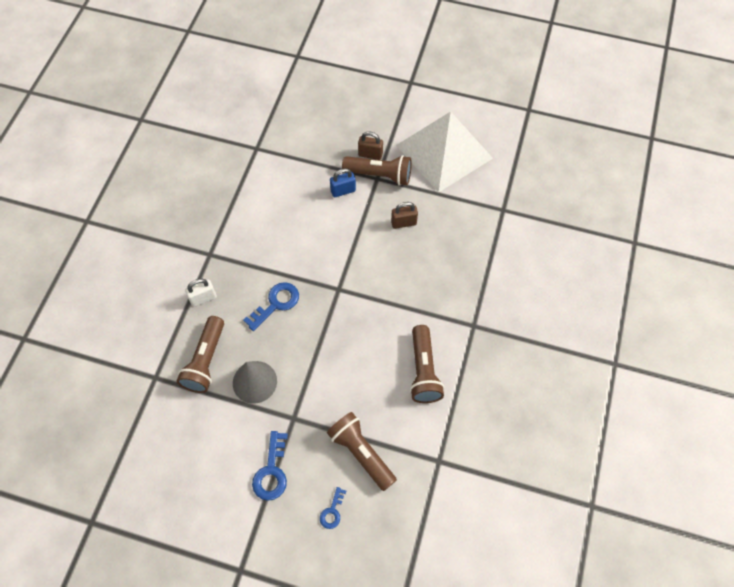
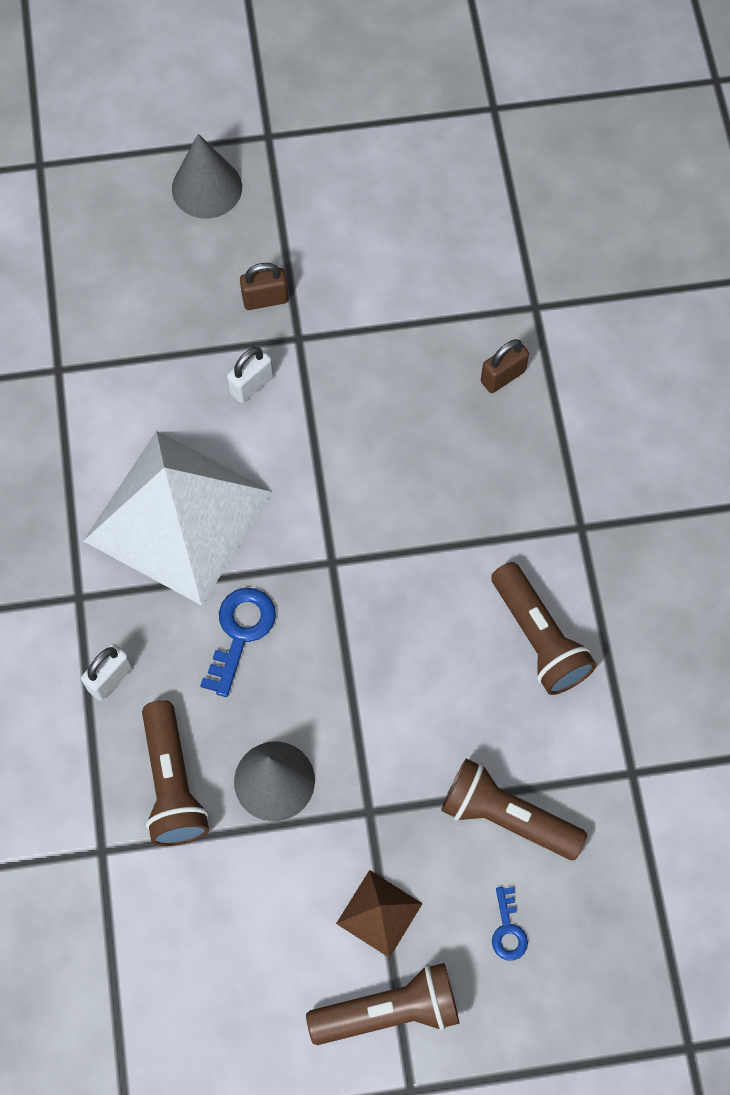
camera: 25 degrees left, 5 degrees up
blue key [252,431,288,501] -> brown pyramid [336,870,423,958]
blue padlock [330,168,356,197] -> white padlock [227,347,274,403]
brown flashlight [342,155,412,186] -> brown flashlight moved to [306,963,459,1045]
brown padlock [391,202,418,229] -> brown padlock moved to [481,339,529,393]
white pyramid [396,111,493,193] -> white pyramid moved to [83,431,273,605]
none -> grey cone [172,134,242,219]

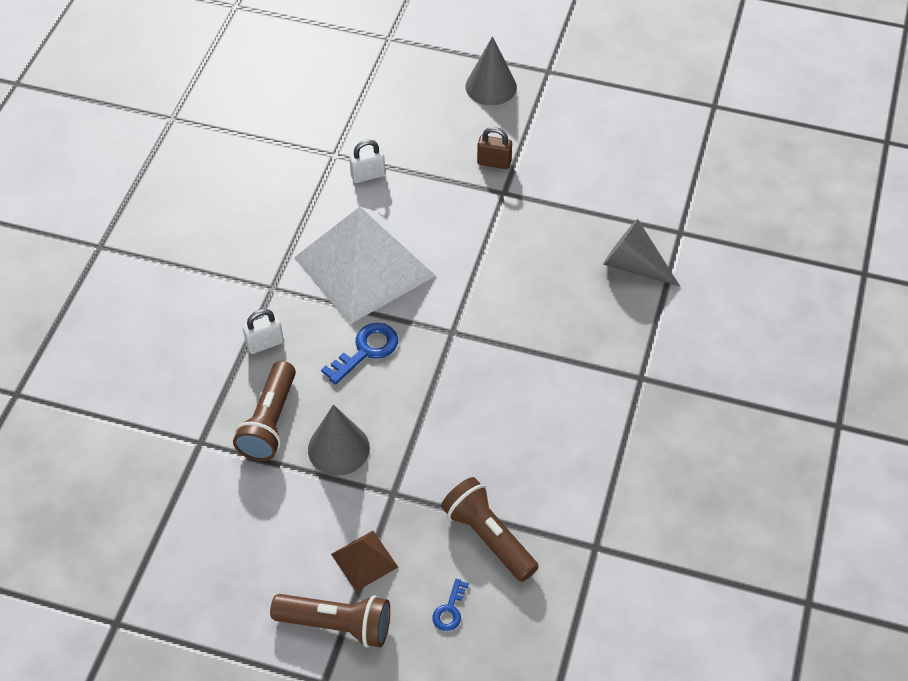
camera: 25 degrees right, 15 degrees down
white padlock [227,347,274,403] -> white padlock moved to [349,139,385,183]
brown padlock [481,339,529,393] -> grey cone [603,219,680,286]
brown flashlight [491,562,597,695] -> none

